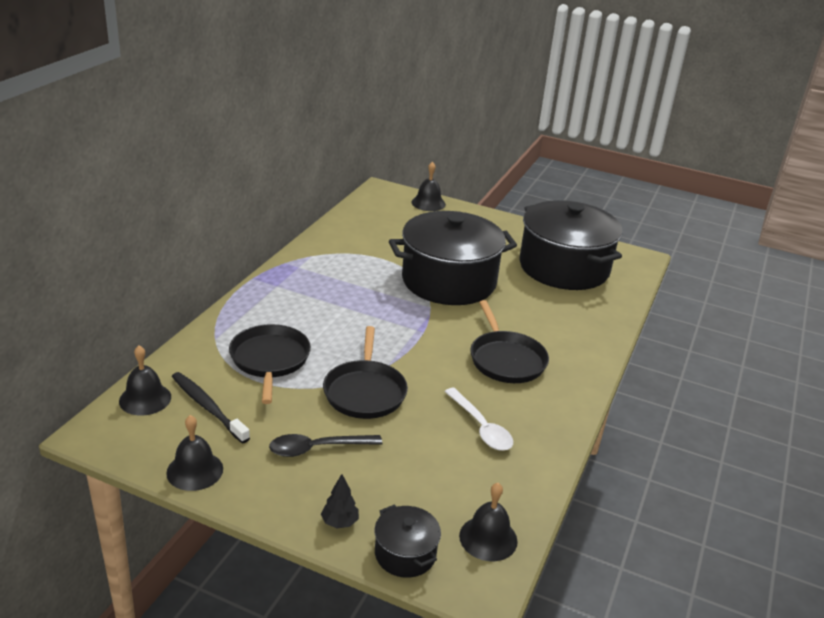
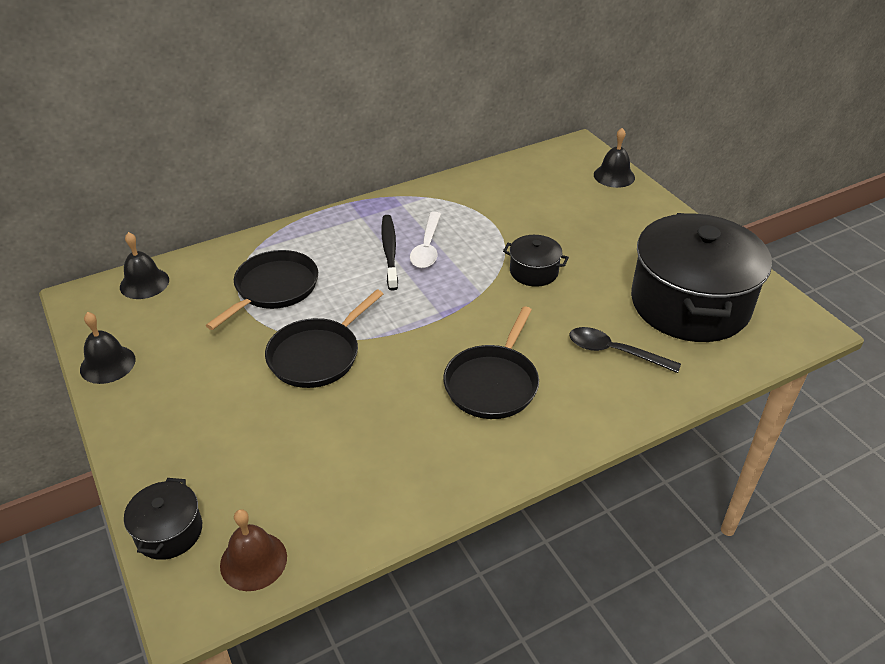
camera: 40 degrees right, 10 degrees up
black toothbrush [172,372,250,443] -> black toothbrush moved to [382,215,398,290]
black spoon [269,434,382,457] -> black spoon moved to [569,327,681,373]
black tree [321,474,359,528] -> none
black pot [389,211,517,305] -> black pot [503,235,569,287], size x0.43
white spoon [444,388,513,451] -> white spoon moved to [410,212,441,268]
black bell [459,483,518,561] -> brown bell [220,509,287,591]

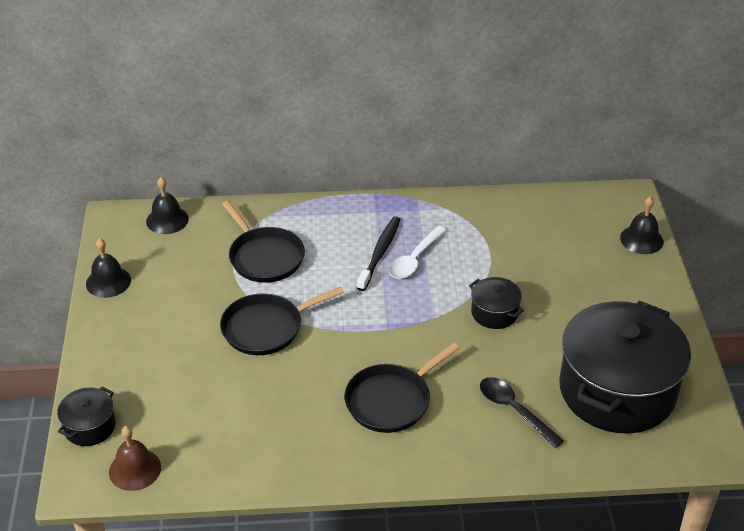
camera: 25 degrees right, 0 degrees up
black pan [206,250,318,330] -> black pan turned 90 degrees clockwise [222,201,305,283]

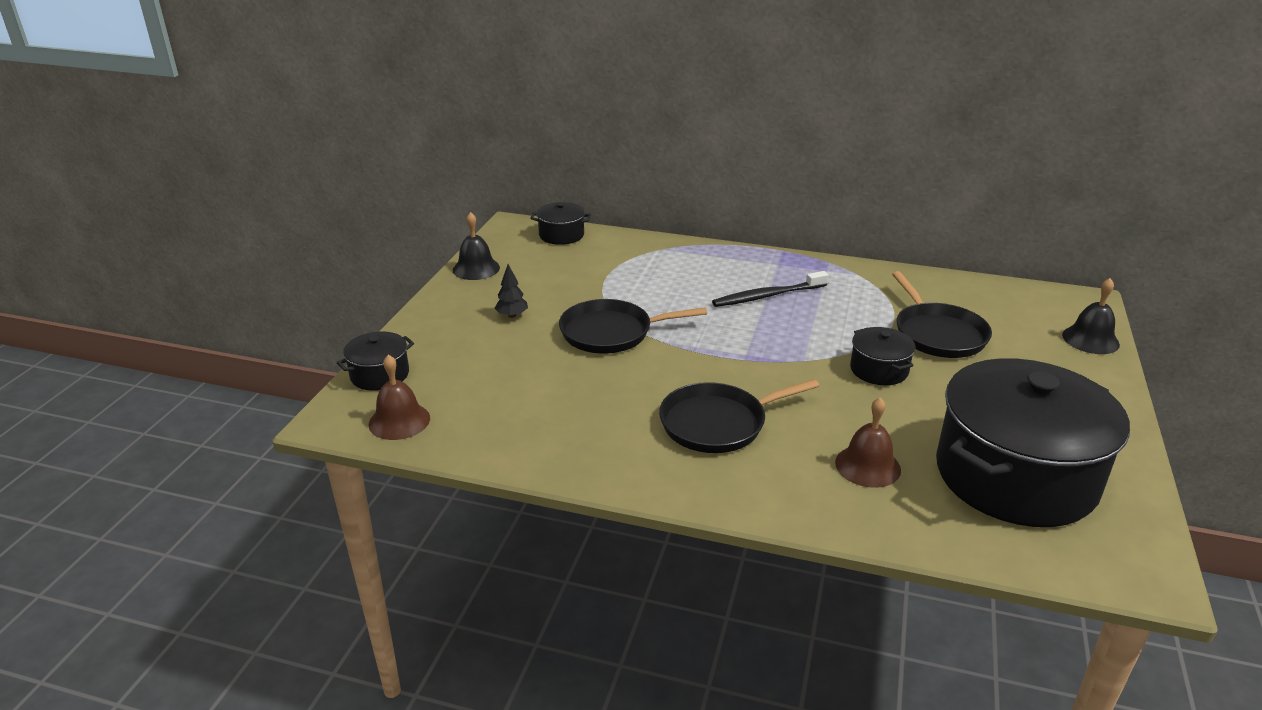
camera: 20 degrees right, 10 degrees down
black bell [146,177,189,234] -> black pot [530,202,591,245]
black pan [222,201,305,283] -> black pan moved to [892,271,992,358]
black toothbrush [357,216,401,291] -> black toothbrush turned 150 degrees counterclockwise [712,271,828,307]
white spoon [389,226,447,279] -> none
black spoon [480,377,564,448] -> brown bell [835,397,901,488]
none -> black tree [495,264,528,318]

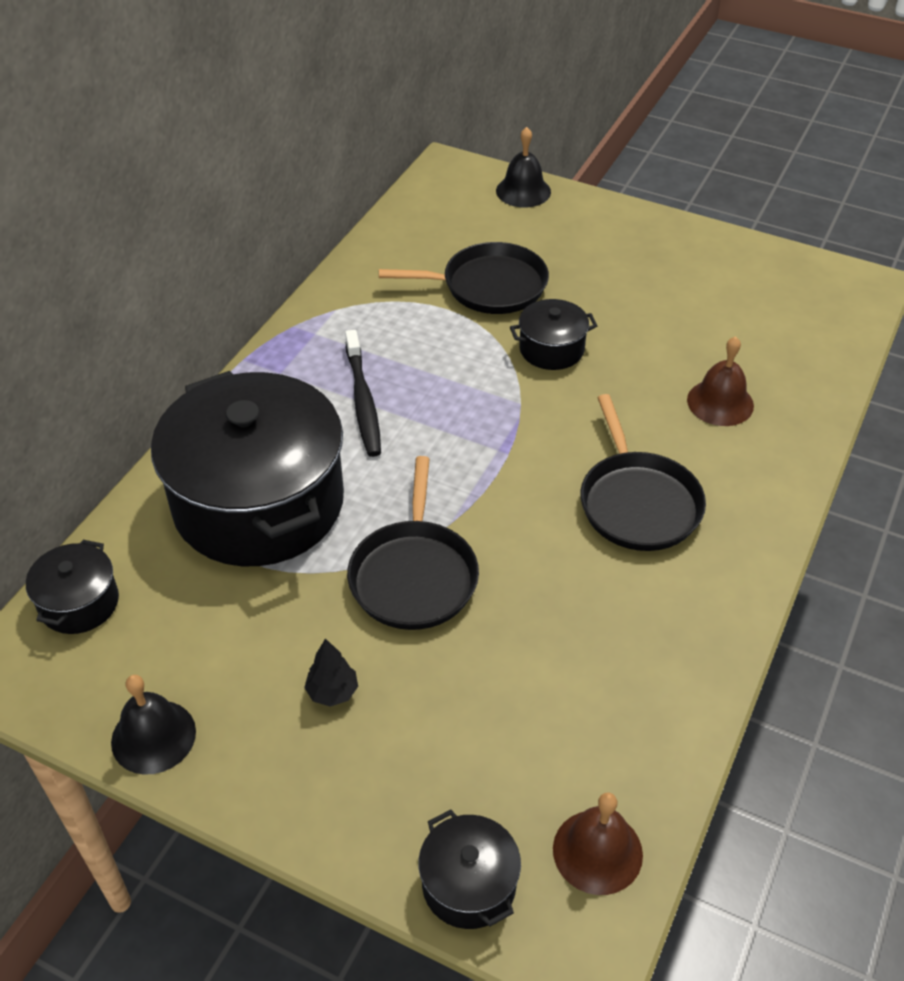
camera: 80 degrees left, 15 degrees up
black pot [936,358,1130,527] -> black pot moved to [151,371,344,566]

